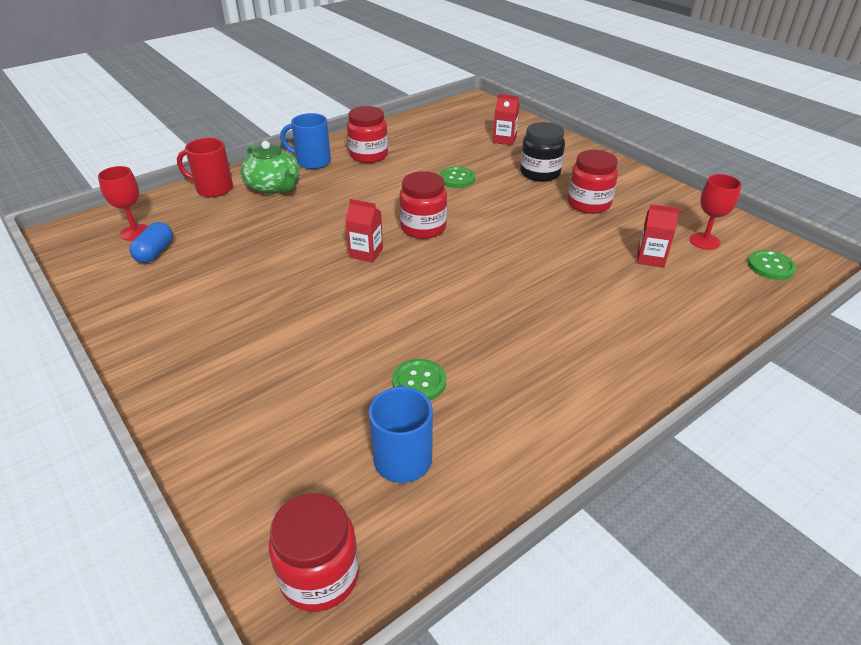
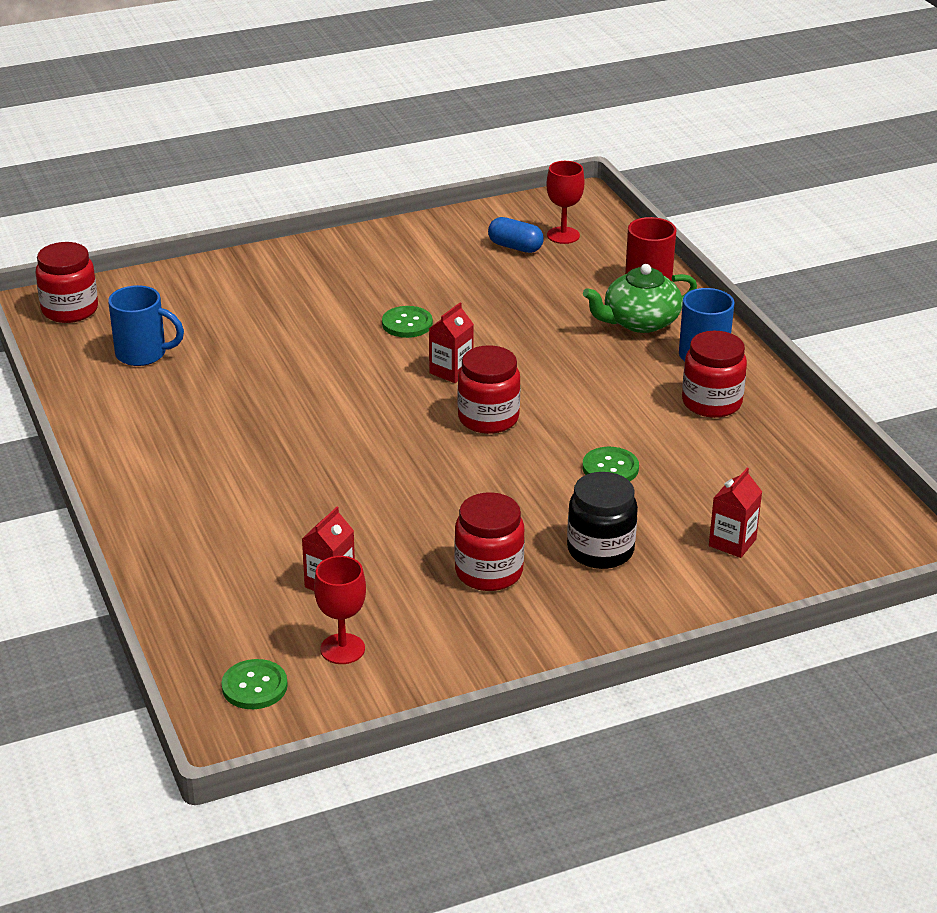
camera: 105 degrees right, 5 degrees down
green button [392,359,446,400] -> green button moved to [382,306,433,338]

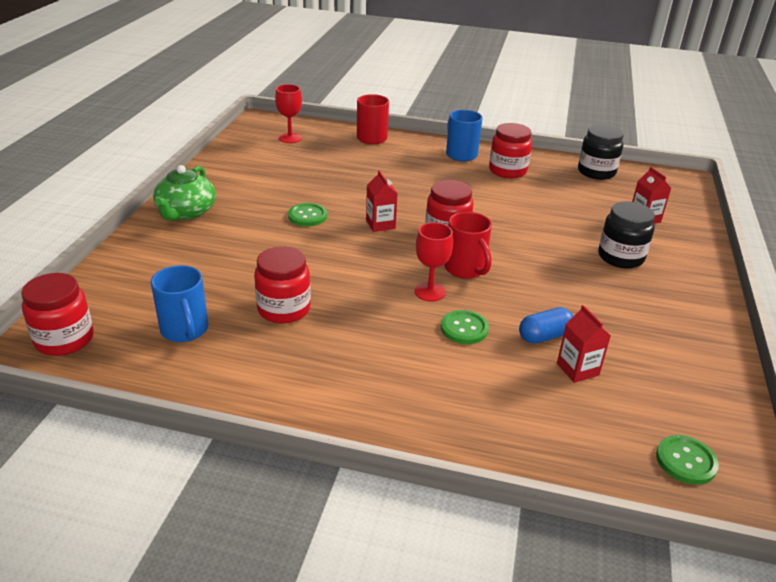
camera: 55 degrees left, 0 degrees up
blue mug [108,285,184,366] -> blue mug turned 105 degrees clockwise [151,265,208,342]
red goblet [314,556,366,664] -> red goblet moved to [415,222,453,301]
red jar [454,492,525,591] -> red jar moved to [254,246,311,324]
blue capsule [488,217,544,253] -> blue capsule moved to [519,307,573,344]
green button [582,447,639,481] -> green button moved to [441,310,489,344]
green teapot [583,264,697,333] -> green teapot moved to [153,165,216,221]
none -> red mug [444,212,492,279]
none -> black jar [578,125,623,180]

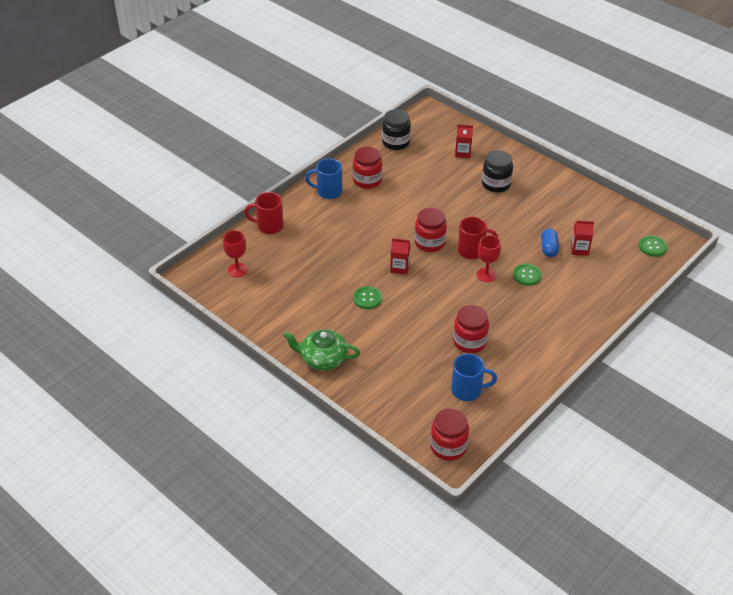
camera: 60 degrees left, 10 degrees up
green teapot [153,165,216,221] -> green teapot turned 150 degrees clockwise [283,329,360,371]

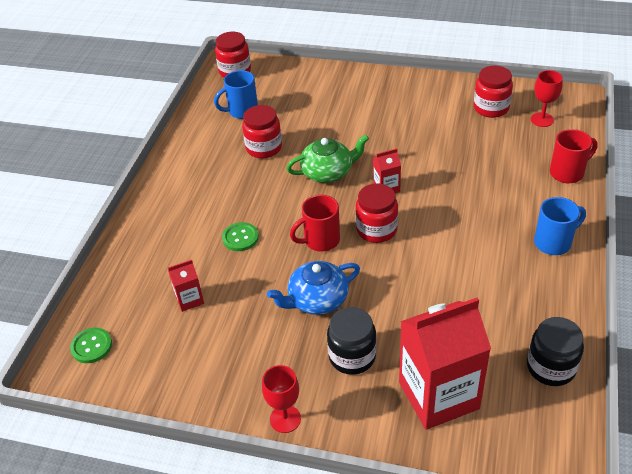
camera: 155 degrees right, 0 degrees up
green teapot [283,329,360,371] -> green teapot moved to [286,135,369,183]
red jar [353,147,382,189] -> red jar moved to [474,65,513,118]
green button [353,286,382,309] -> none
red carton [455,124,473,158] -> red carton [399,298,491,430], size x2.26
red goblet [477,235,501,282] -> red goblet moved to [262,365,301,433]
blue capsule [541,229,559,257] -> none
none -> blue teapot [267,261,360,315]

